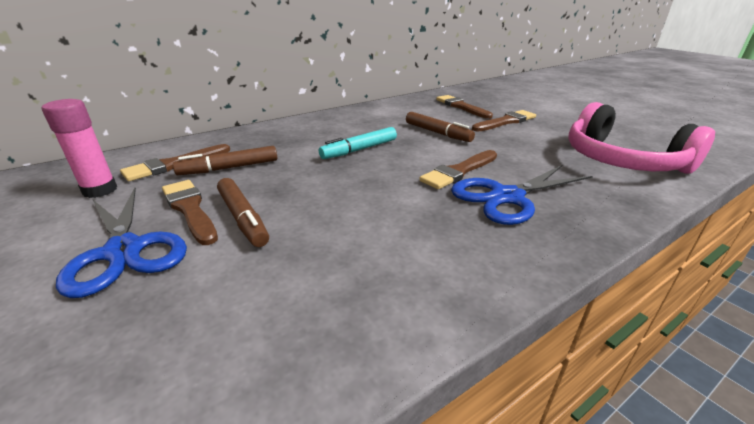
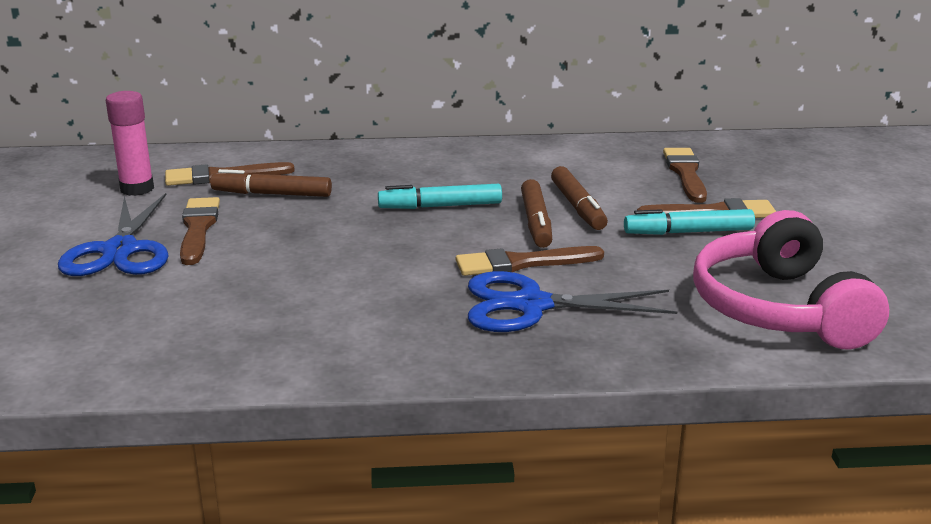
camera: 30 degrees right, 5 degrees down
brown marker [217,178,269,247] -> brown marker moved to [521,179,552,248]
none -> turquoise marker [624,209,755,235]

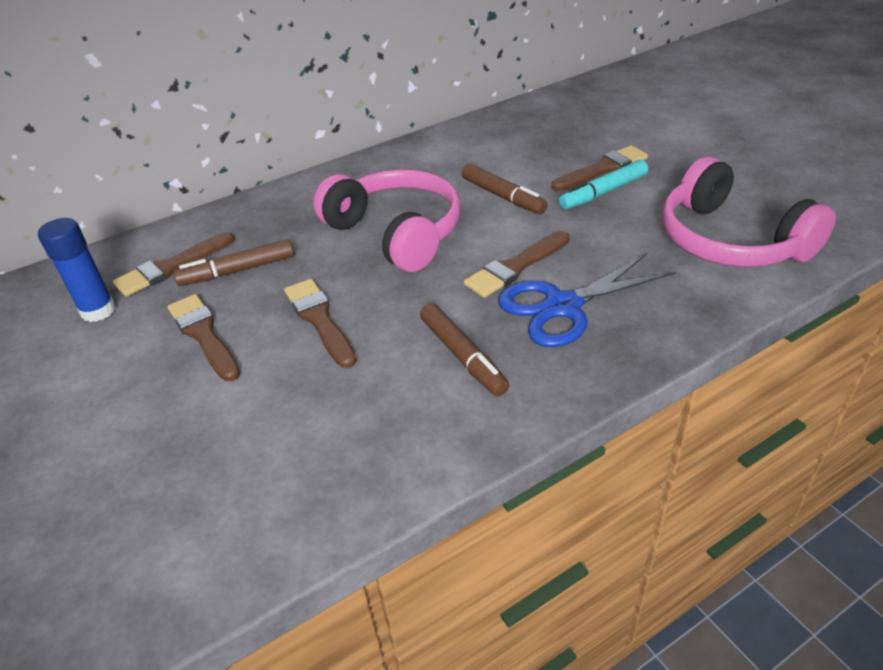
camera: 25 degrees left, 15 degrees up
blue scissors [58,193,169,276] -> none
pink glue stick [106,91,154,196] -> blue glue stick [38,218,116,322]
turquoise marker [378,184,502,209] -> pink headphones [313,169,461,272]
brown marker [521,179,552,248] -> brown marker moved to [420,303,509,396]
brown brush [663,148,707,203] -> brown brush moved to [284,279,356,368]

